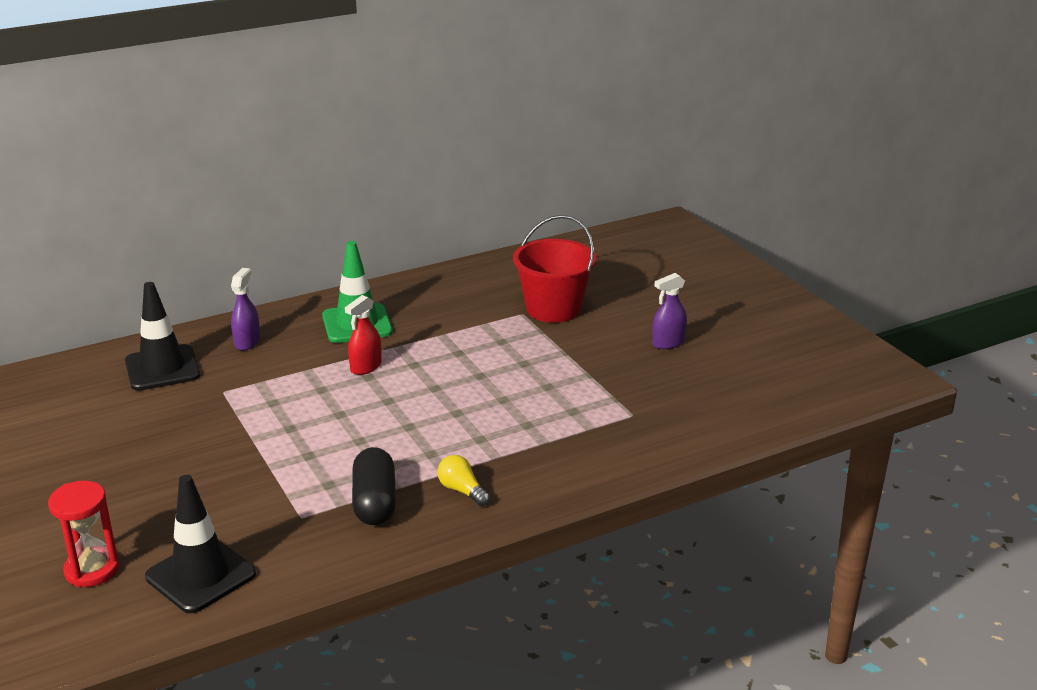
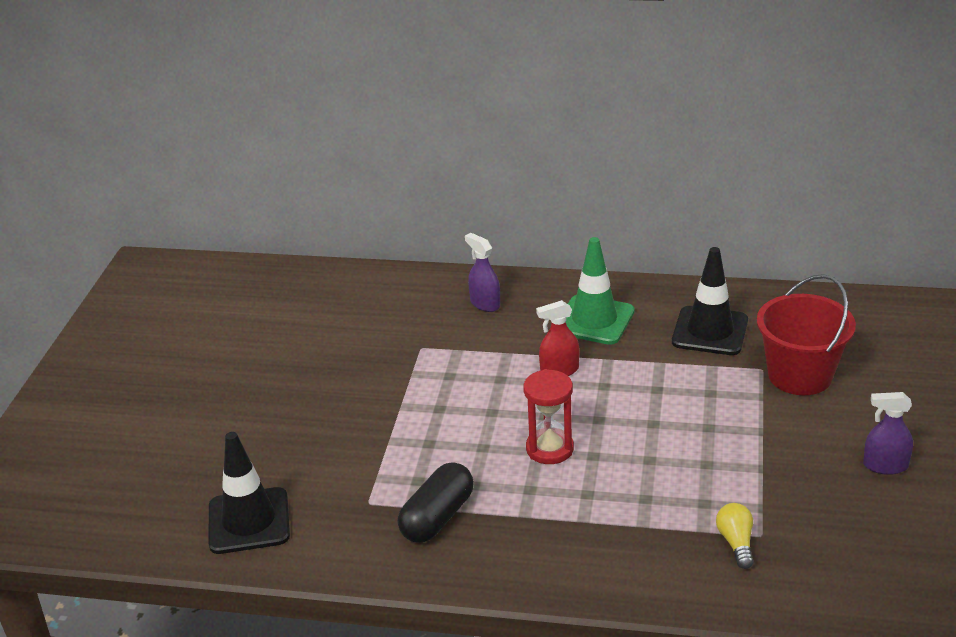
camera: 40 degrees right, 5 degrees up
red hourglass [48,481,119,587] -> red hourglass moved to [523,369,574,464]
black traffic cone [125,282,200,391] -> black traffic cone moved to [672,247,748,355]
purple spray bottle [231,268,260,351] -> purple spray bottle turned 90 degrees counterclockwise [465,233,500,312]
yellow light bulb [437,455,490,506] -> yellow light bulb moved to [716,503,754,569]

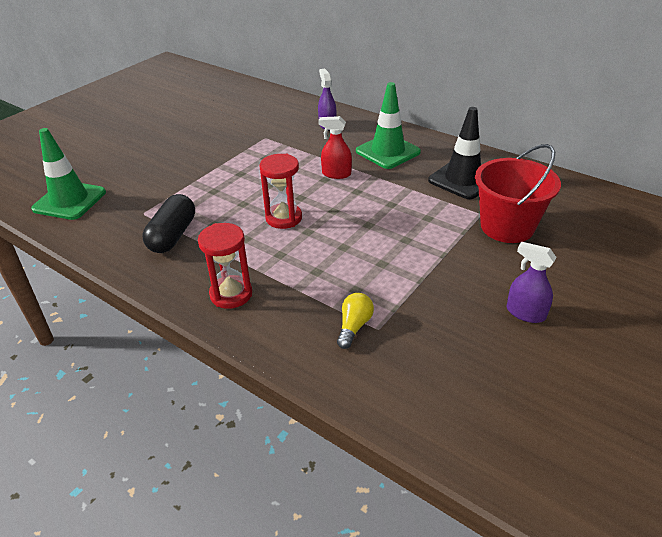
camera: 25 degrees right, 5 degrees up
black traffic cone [209,432,290,554] -> green traffic cone [31,128,106,220]
black capsule [398,462,474,543] -> black capsule turned 45 degrees counterclockwise [143,194,195,253]
none -> red hourglass [198,223,252,309]

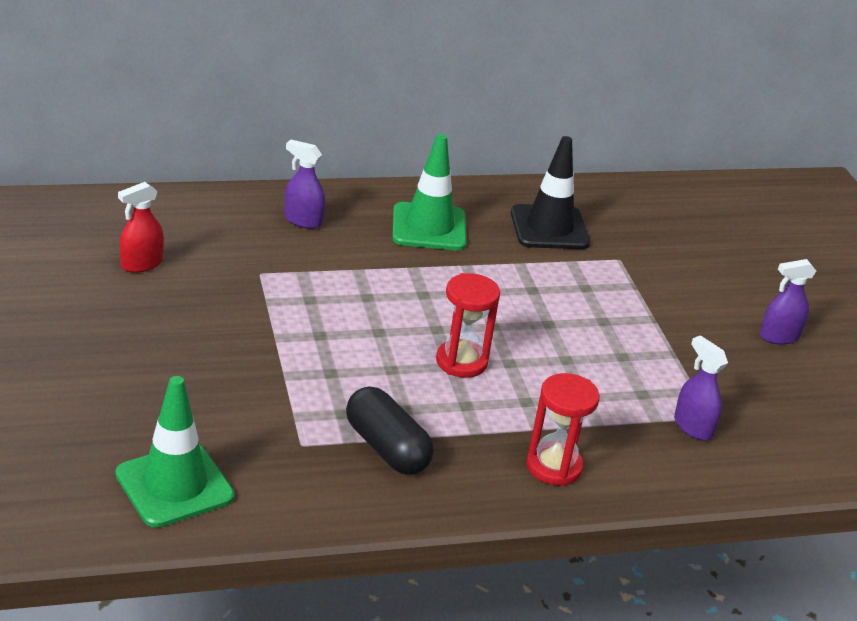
camera: 55 degrees left, 5 degrees down
red spray bottle [318,116,352,179] -> red spray bottle moved to [118,182,164,273]
yellow light bulb [337,293,374,349] -> purple spray bottle [674,335,728,440]
red bucket [475,144,561,243] -> none

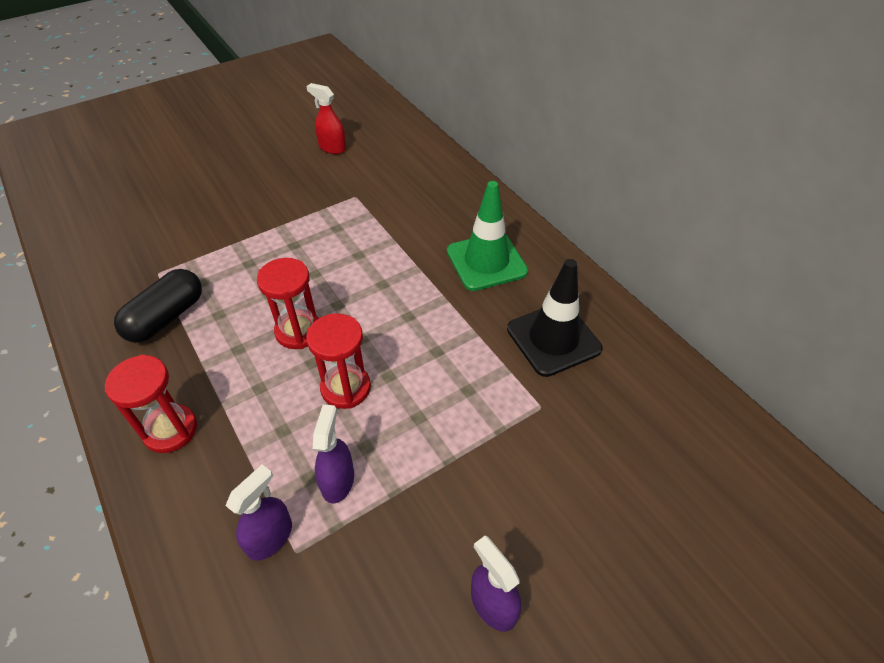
camera: 75 degrees right, 15 degrees up
green traffic cone [115,376,235,528] -> none
purple spray bottle [284,140,325,229] -> purple spray bottle moved to [313,404,354,504]
none -> red hourglass [306,313,371,409]

